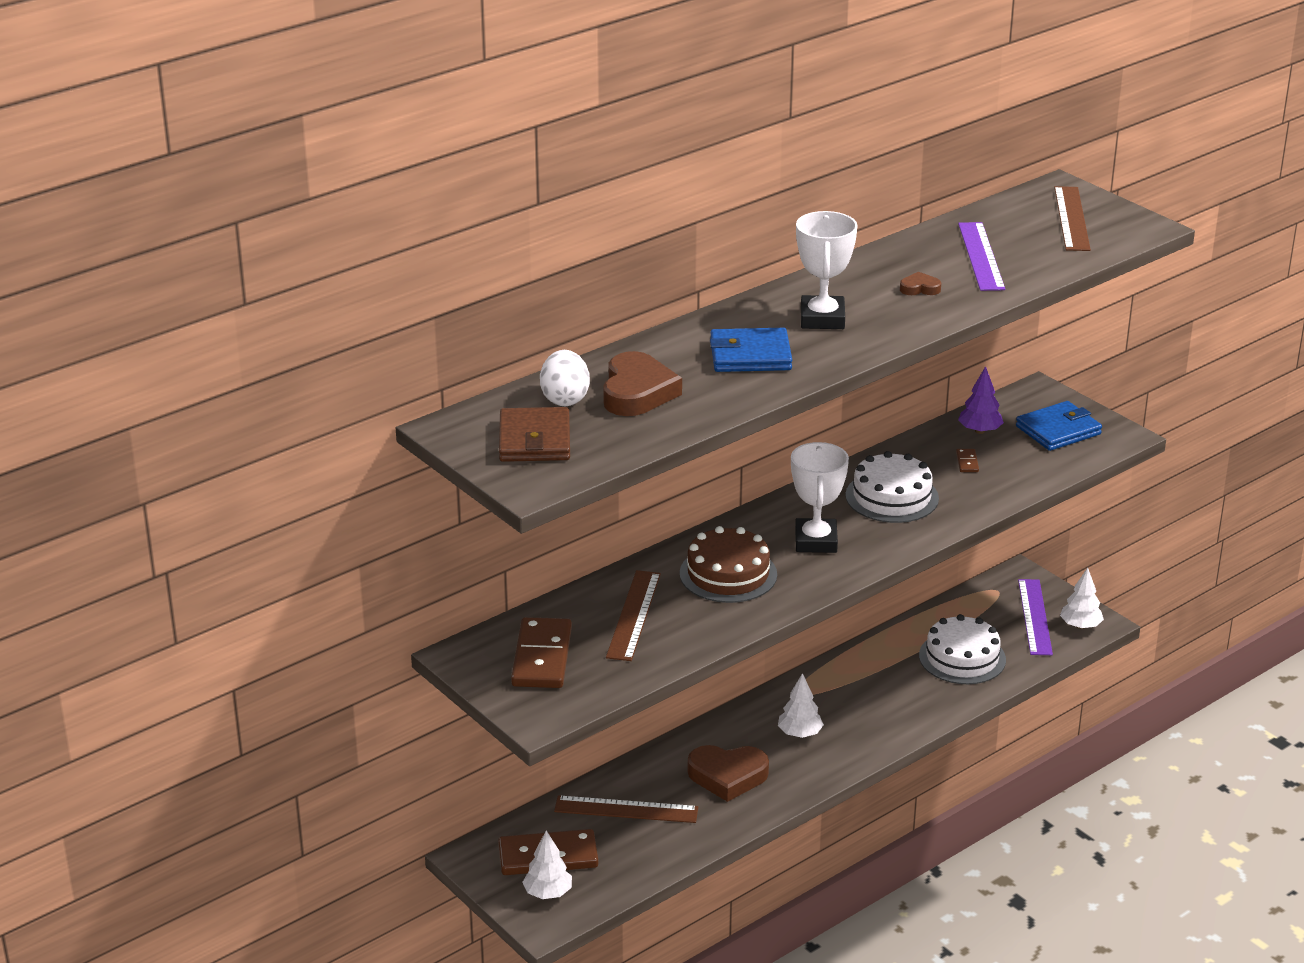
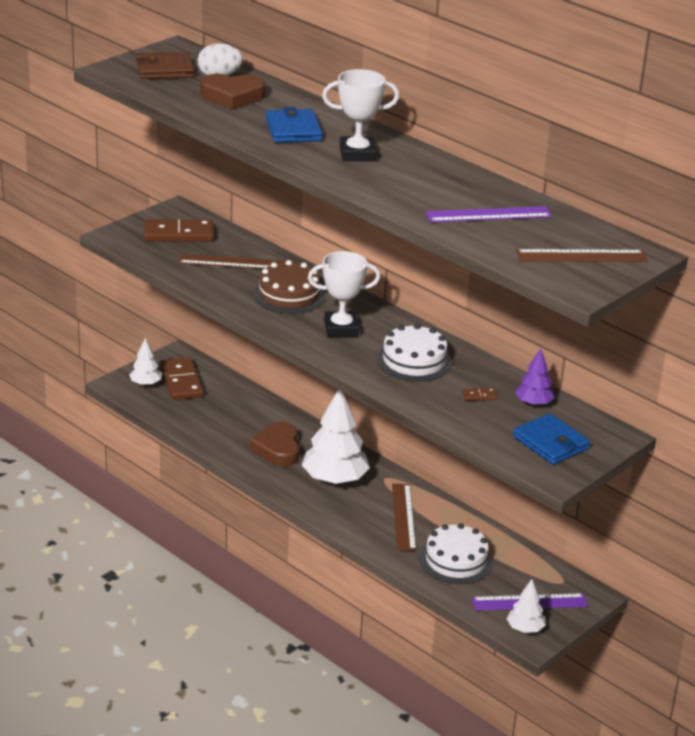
camera: 80 degrees right, 0 degrees up
brown ruler [554,795,698,823] -> brown ruler moved to [392,484,416,551]
white tree [778,673,824,738] -> white tree [302,390,370,484], size x1.92
brown heart [900,272,941,295] -> none

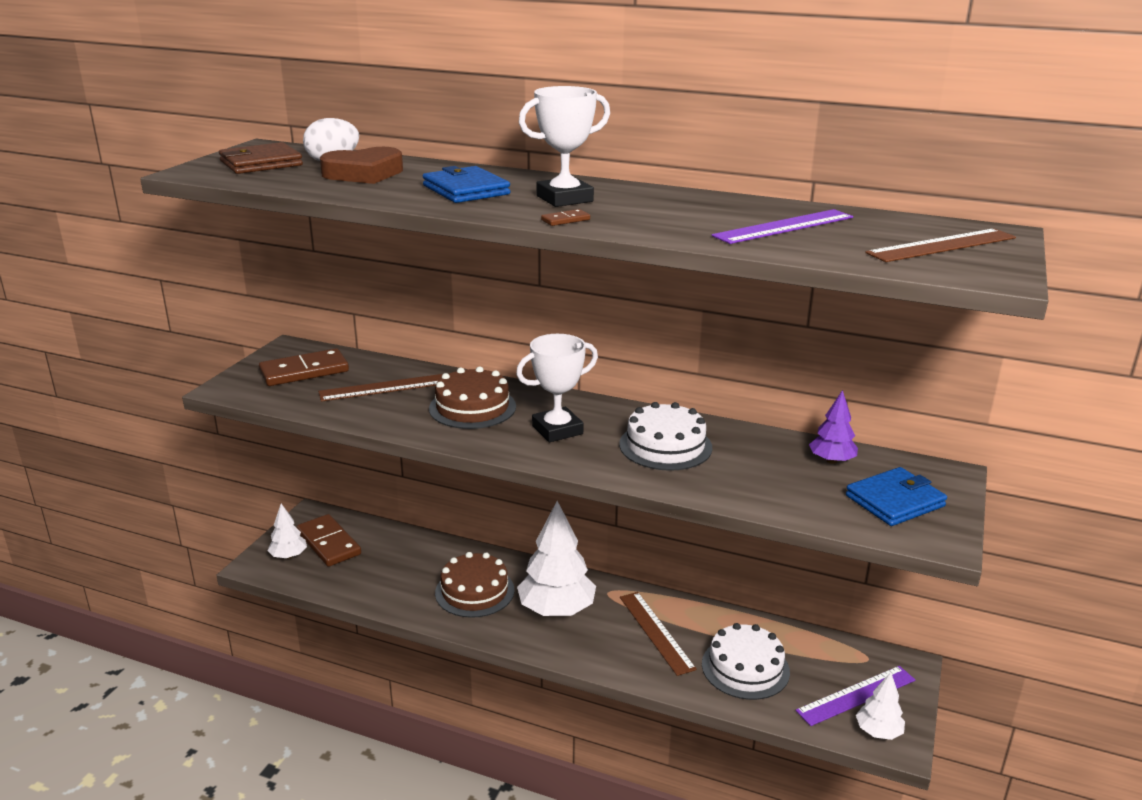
camera: 20 degrees left, 5 degrees down
brown heart [249,422,300,467] -> brown cake [435,552,515,618]
brown domino [462,388,497,401] -> brown domino moved to [541,209,590,226]
blue wallet [513,413,590,465] -> blue wallet turned 60 degrees counterclockwise [846,467,947,526]

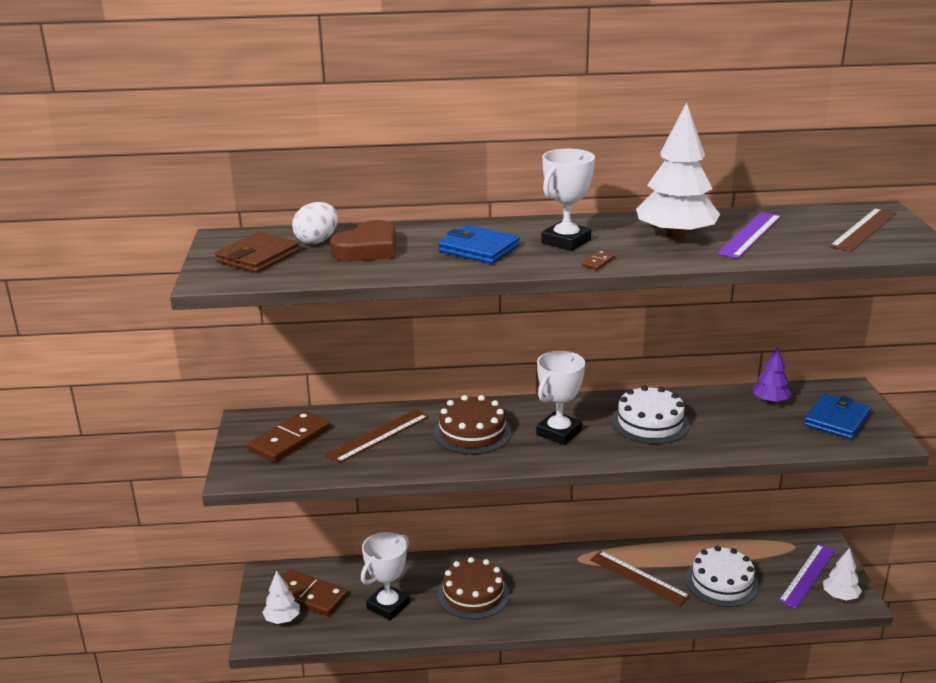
camera: 25 degrees left, 0 degrees up
white tree [517,501,596,616] -> white tree moved to [636,102,720,241]
none -> white trophy [361,532,410,620]

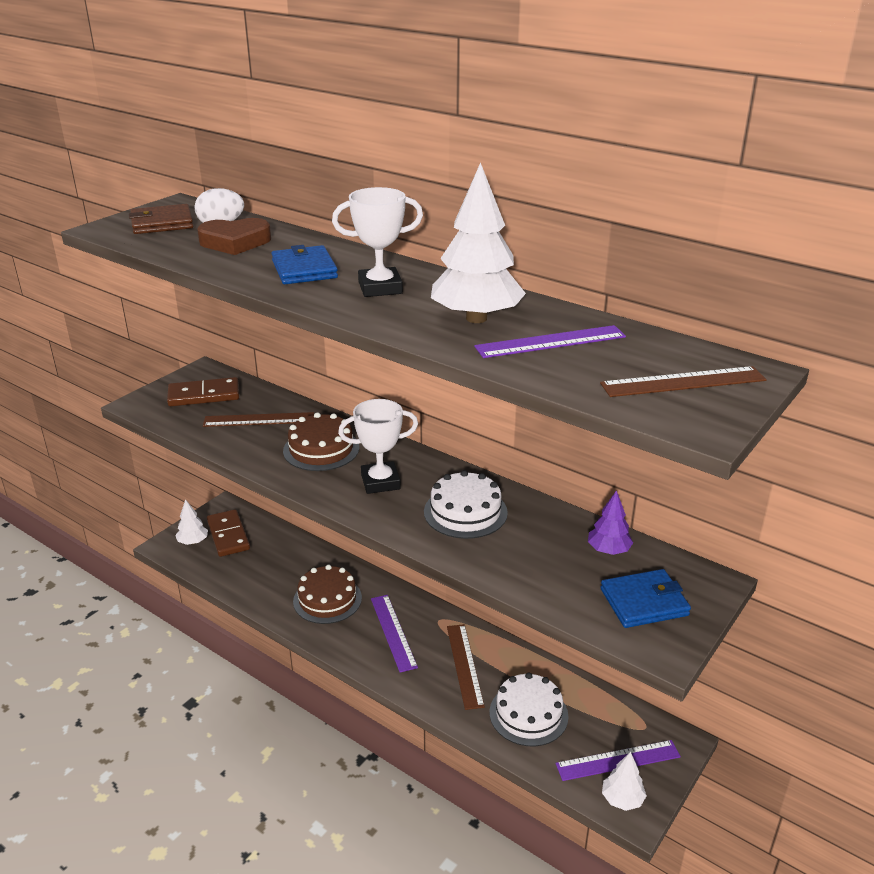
camera: 40 degrees right, 5 degrees up
white trophy [361,532,410,620] -> none
brown domino [582,250,615,270] -> none
none -> purple ruler [371,595,418,673]

